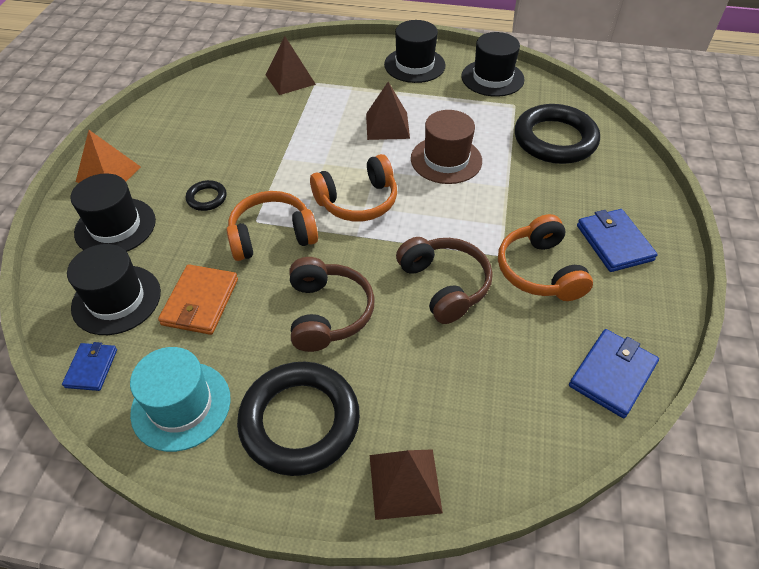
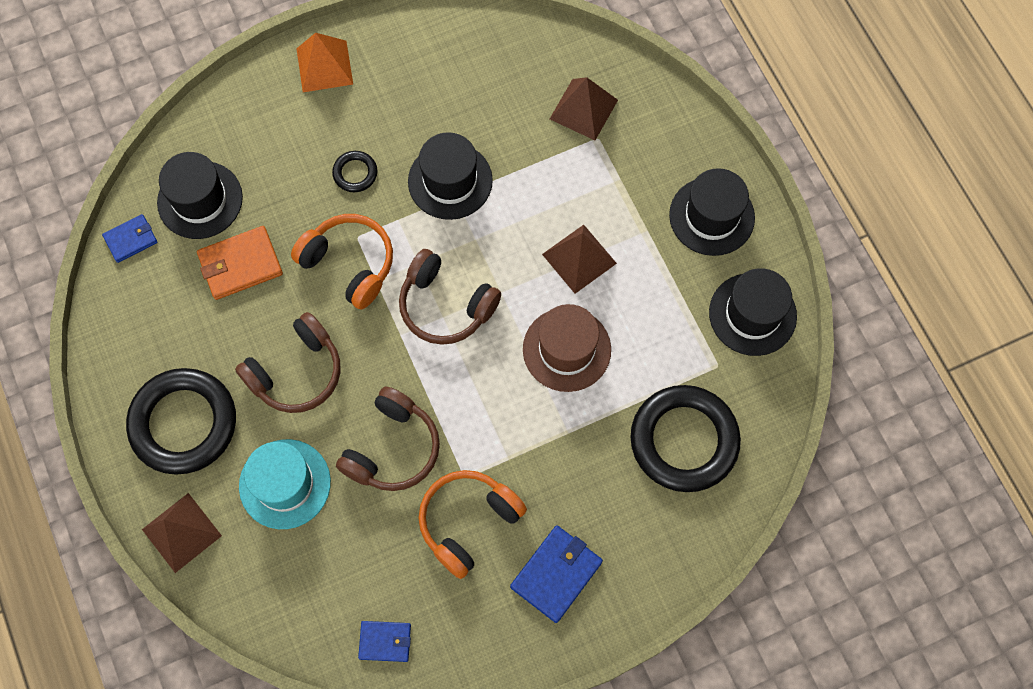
camera: 55 degrees right, 20 degrees up
black hat [71,173,156,252] -> black hat moved to [408,132,493,220]
turquoise hat [130,347,231,452] -> turquoise hat moved to [239,439,331,529]
orange headphones [310,154,397,222] -> brown headphones [399,249,501,345]
blue wallet [569,329,659,418] -> blue wallet [358,621,411,662], size x0.63

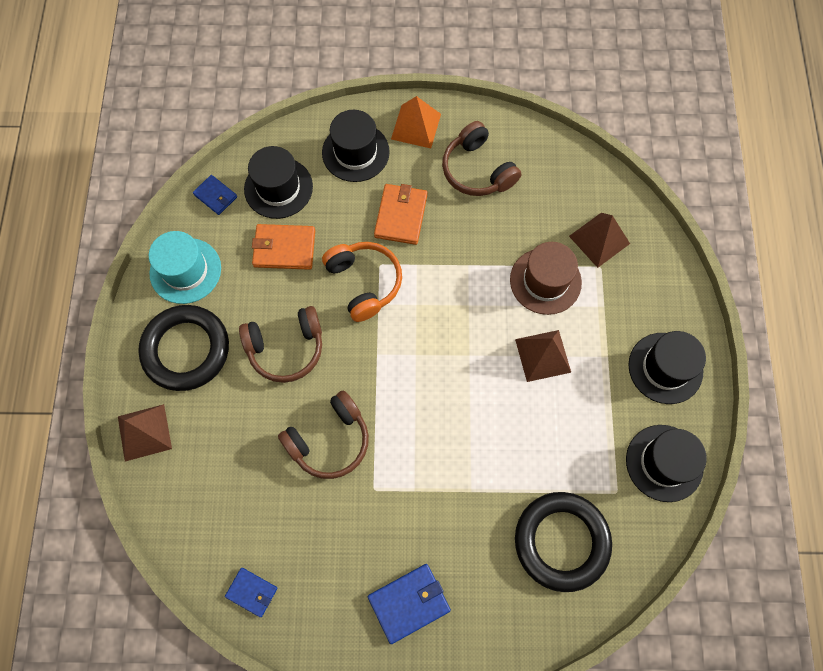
camera: 25 degrees right, 0 degrees up
blue wallet [102,214,158,263] -> blue wallet turned 45 degrees clockwise [193,175,237,215]
turquoise hat [239,439,331,529] -> turquoise hat moved to [149,231,221,304]
black ring [332,151,377,192] -> orange wallet [374,184,427,245]
brown headphones [399,249,501,345] -> brown headphones moved to [442,121,521,196]
black hat [408,132,493,220] -> black hat moved to [322,110,390,182]
orange headphones [419,470,527,579] -> none
brown hat [523,304,611,392] -> brown hat moved to [510,242,582,315]

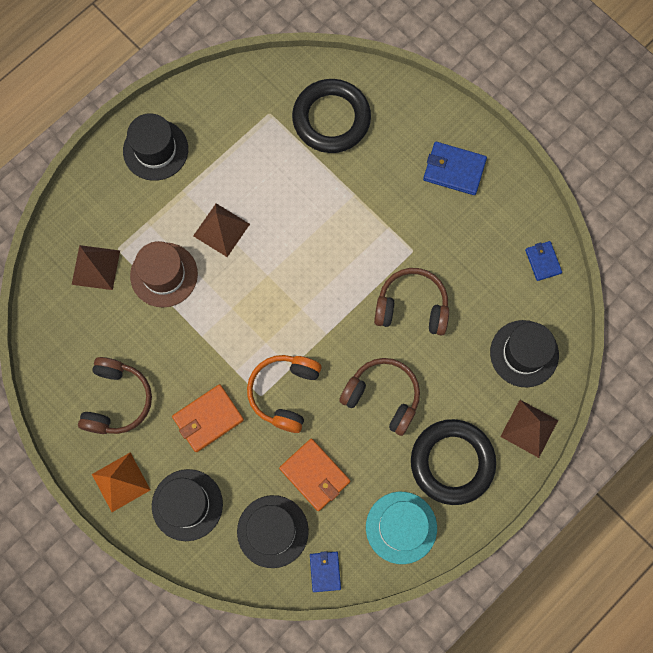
camera: 135 degrees left, 5 degrees up
black hat [626,425,707,502] -> black hat moved to [490,320,559,387]

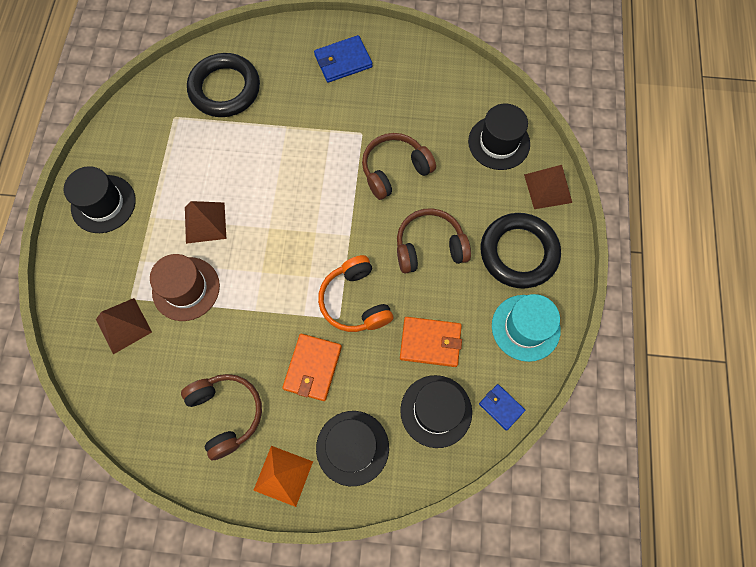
camera: 40 degrees left, 5 degrees down
blue wallet [525,241,562,281] -> none

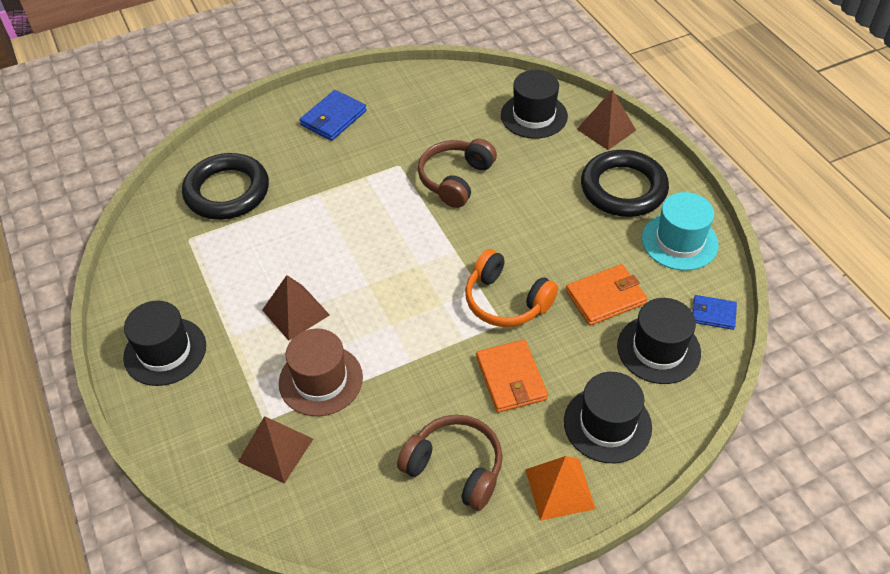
camera: 30 degrees left, 20 degrees down
brown headphones [397,208,471,273] -> none

